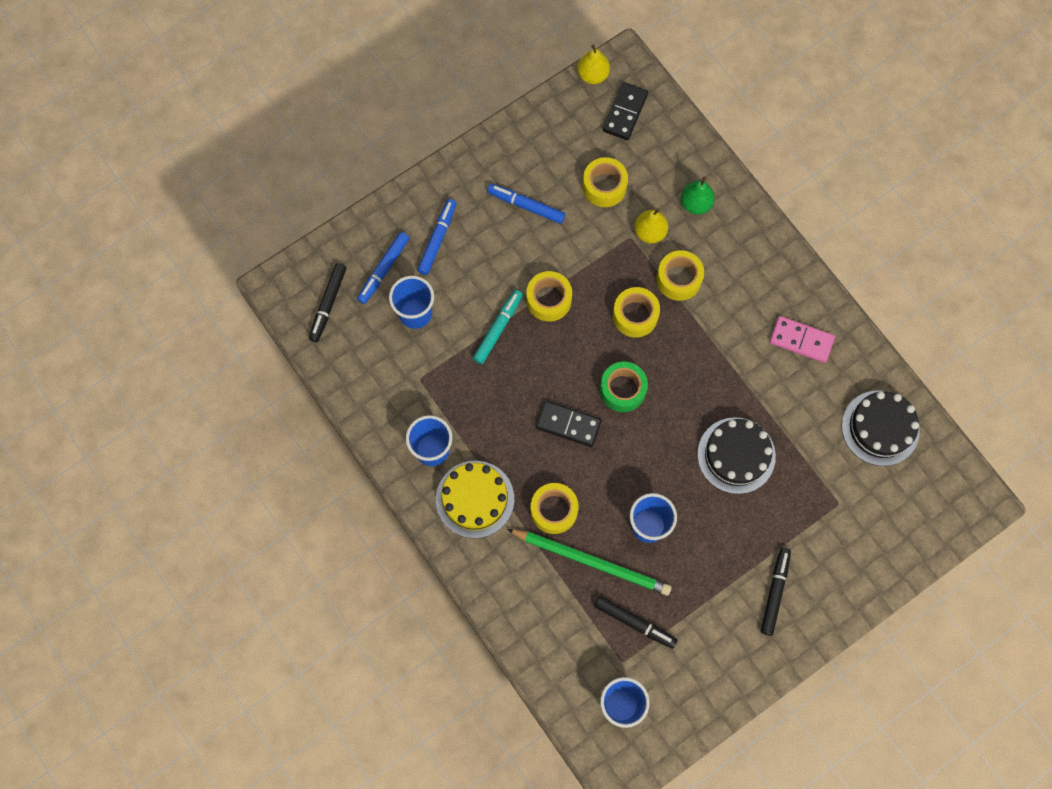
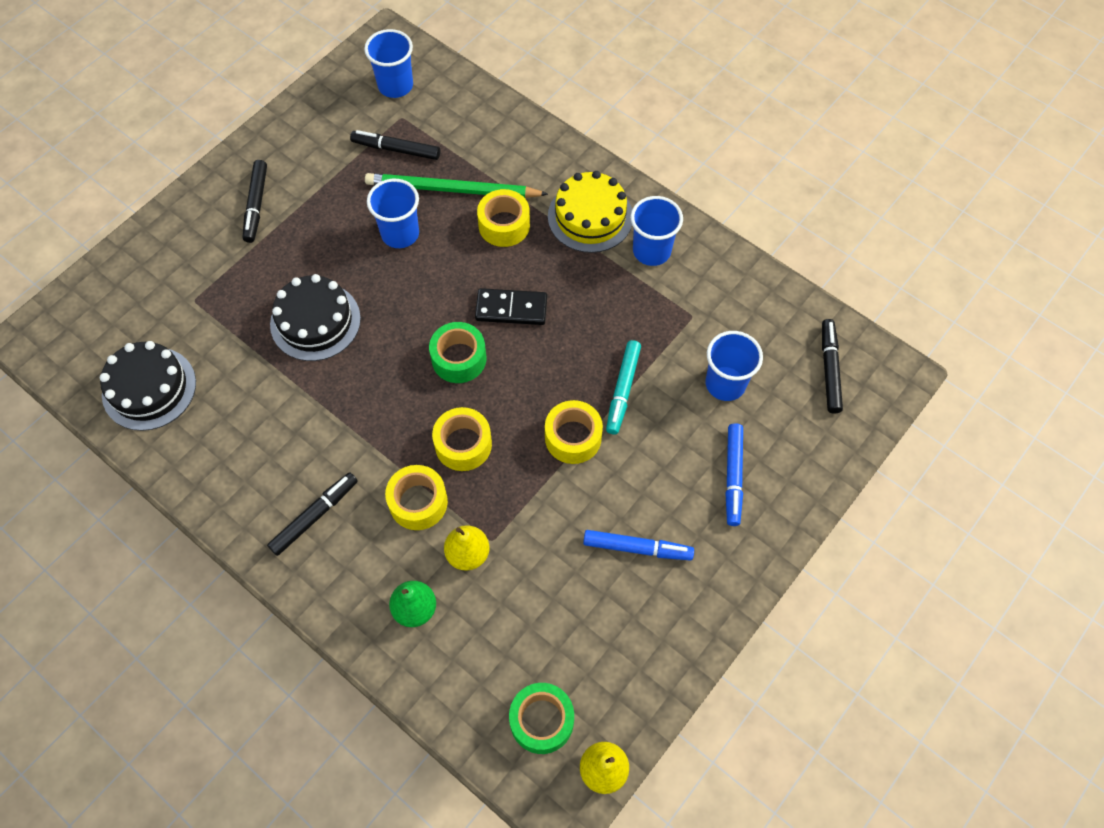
camera: 165 degrees right, 10 degrees down
blue marker [357,232,409,304] -> none
yellow tape [583,157,628,207] -> none
black domino [603,82,648,140] -> green tape [509,683,574,754]
pink domino [770,316,835,363] -> none
none -> black marker [267,472,358,556]

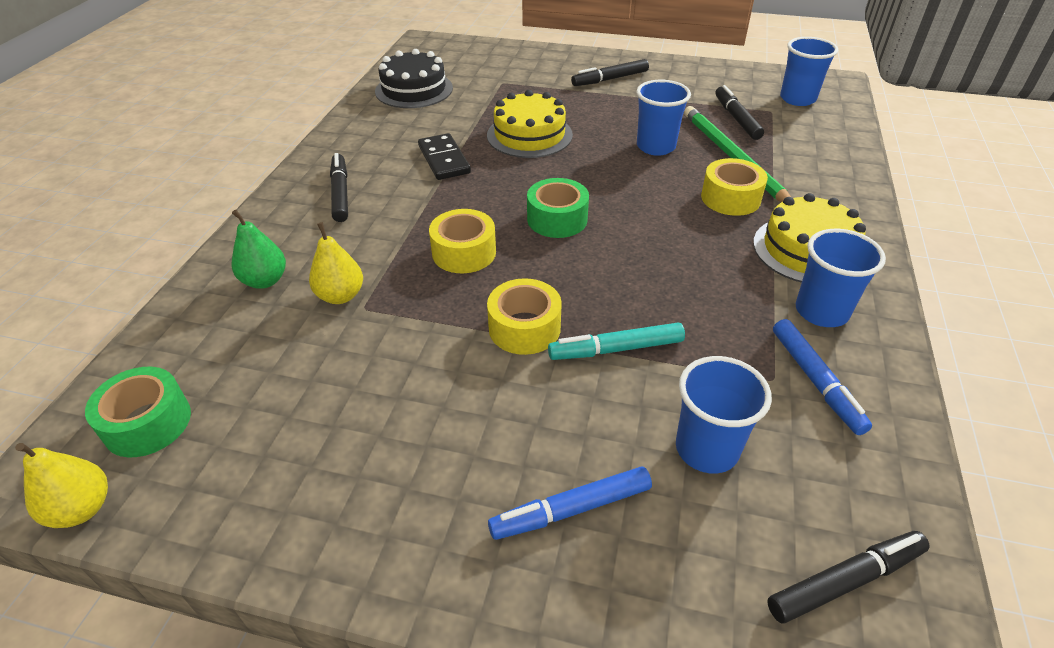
camera: 65 degrees right, 20 degrees down
black marker [267,472,358,556] -> black marker turned 120 degrees counterclockwise [330,153,348,222]
black cake [270,274,361,361] -> yellow cake [487,90,573,158]
yellow tape [385,465,448,530] -> none
black domino [475,288,547,325] -> black domino moved to [418,133,471,180]
blue marker [583,530,694,560] -> blue marker moved to [773,319,872,435]

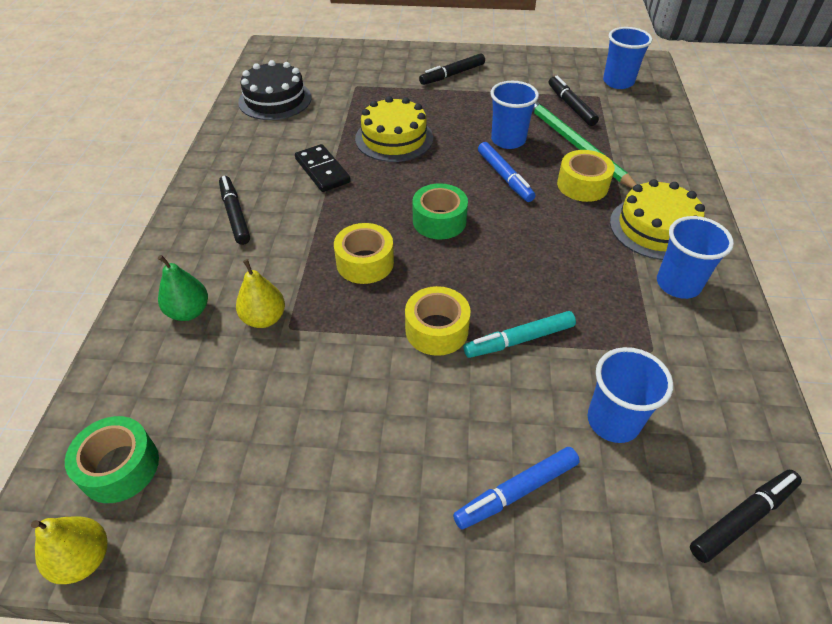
camera: 10 degrees left, 5 degrees up
blue marker [773,319,872,435] -> blue marker moved to [478,142,535,202]

